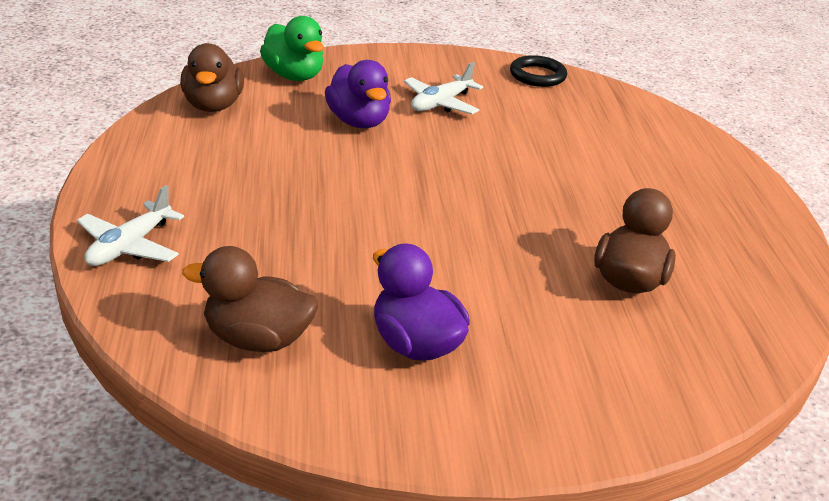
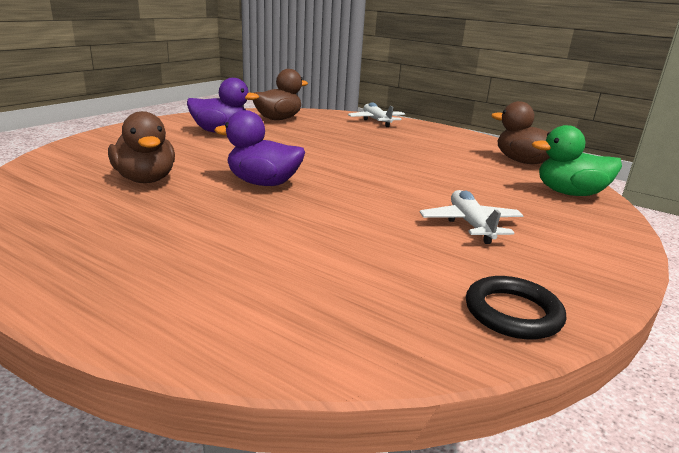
camera: 130 degrees right, 10 degrees down
purple duck [325,60,391,128] -> purple duck moved to [214,110,305,186]

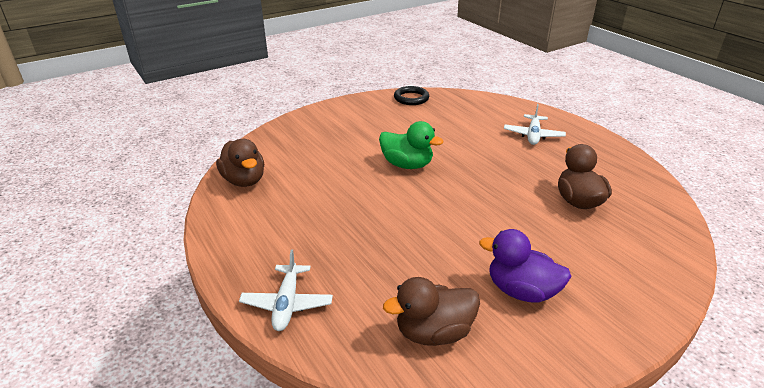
camera: 155 degrees left, 10 degrees up
purple duck [214,110,305,186] -> none
white plane [420,190,524,244] -> white plane moved to [504,104,566,145]
green duck [532,125,622,196] -> green duck moved to [379,121,443,169]

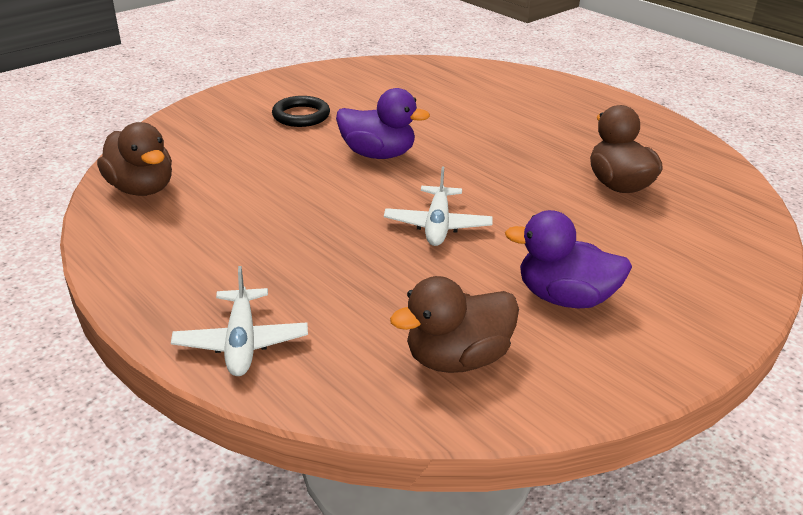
camera: 10 degrees left, 0 degrees up
green duck [379,121,443,169] -> purple duck [336,88,430,159]
black ring [394,86,429,105] -> black ring moved to [272,96,330,127]
white plane [504,104,566,145] -> white plane moved to [384,167,493,246]

